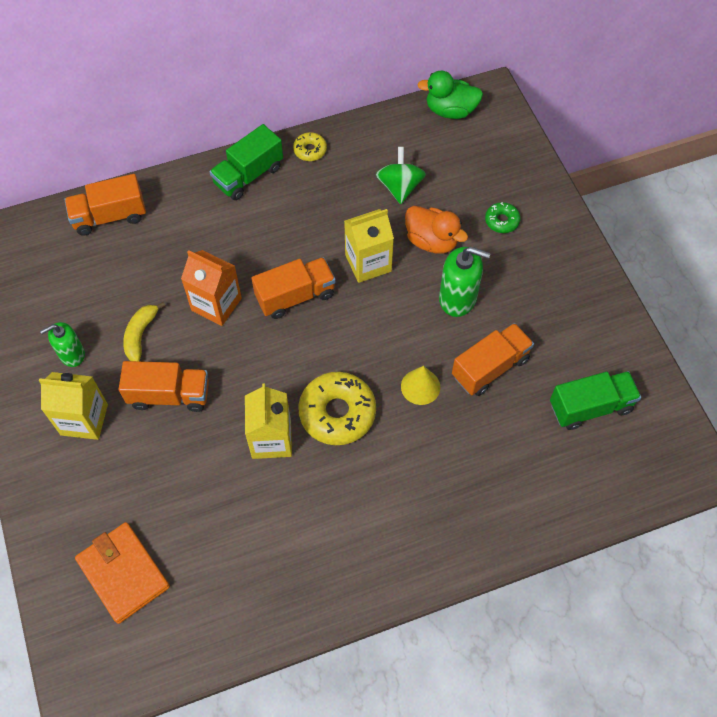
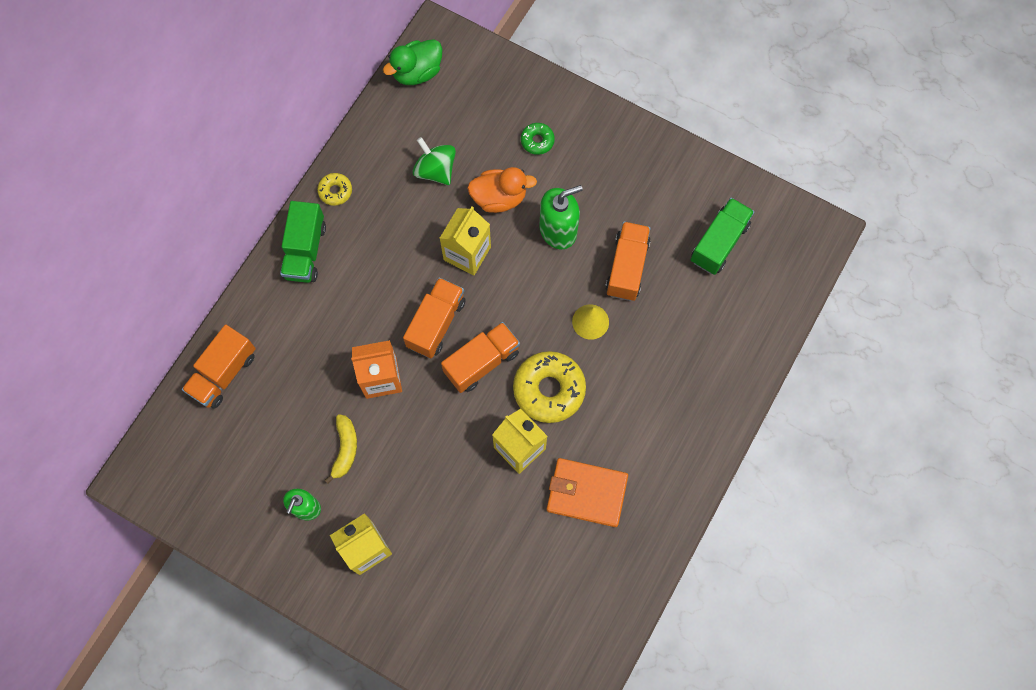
camera: 40 degrees left, 10 degrees up
orange wallet [75,522,170,624] -> orange wallet moved to [547,458,628,527]
orange truck [119,361,209,412] -> orange truck moved to [441,322,520,393]
yellow banana [123,302,165,361] -> yellow banana turned 150 degrees counterclockwise [325,414,357,484]

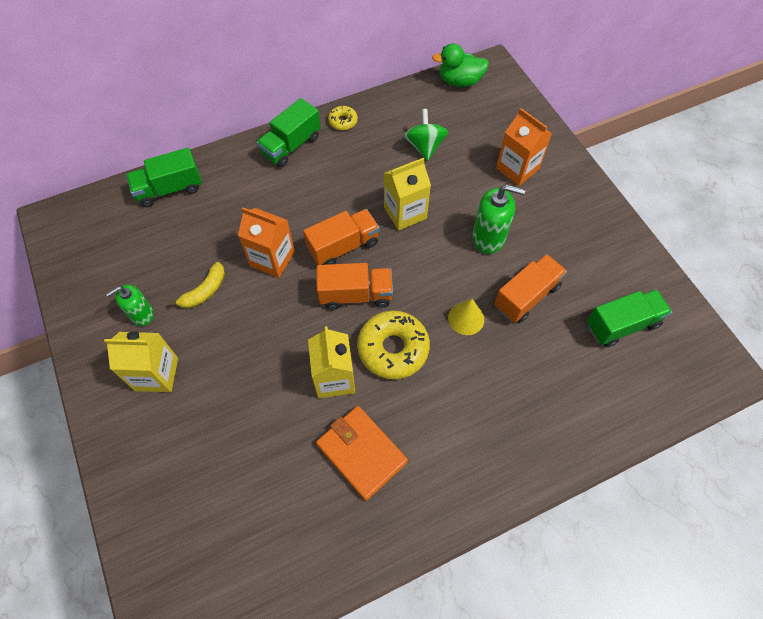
camera: 35 degrees right, 10 degrees down
orange truck [182,324,256,409] -> green truck [126,148,202,207]
orange duck [467,167,537,213] -> none
green donut [521,123,555,155] -> orange carton [496,108,552,186]

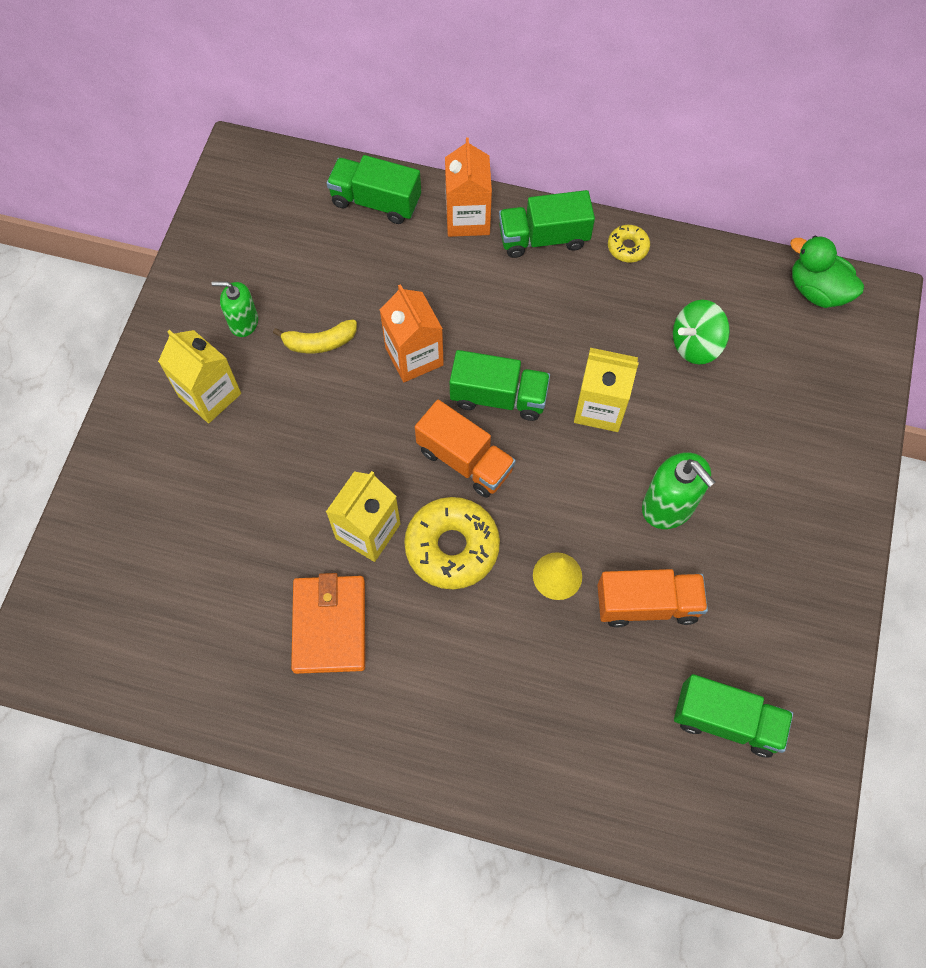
camera: 40 degrees right, 5 degrees up
orange truck [303,209,380,265] -> green truck [450,350,550,421]
green spinning top [404,109,448,161] -> green spinning top turned 150 degrees counterclockwise [673,300,730,364]
orange carton [496,108,552,186] -> orange carton moved to [445,138,492,237]

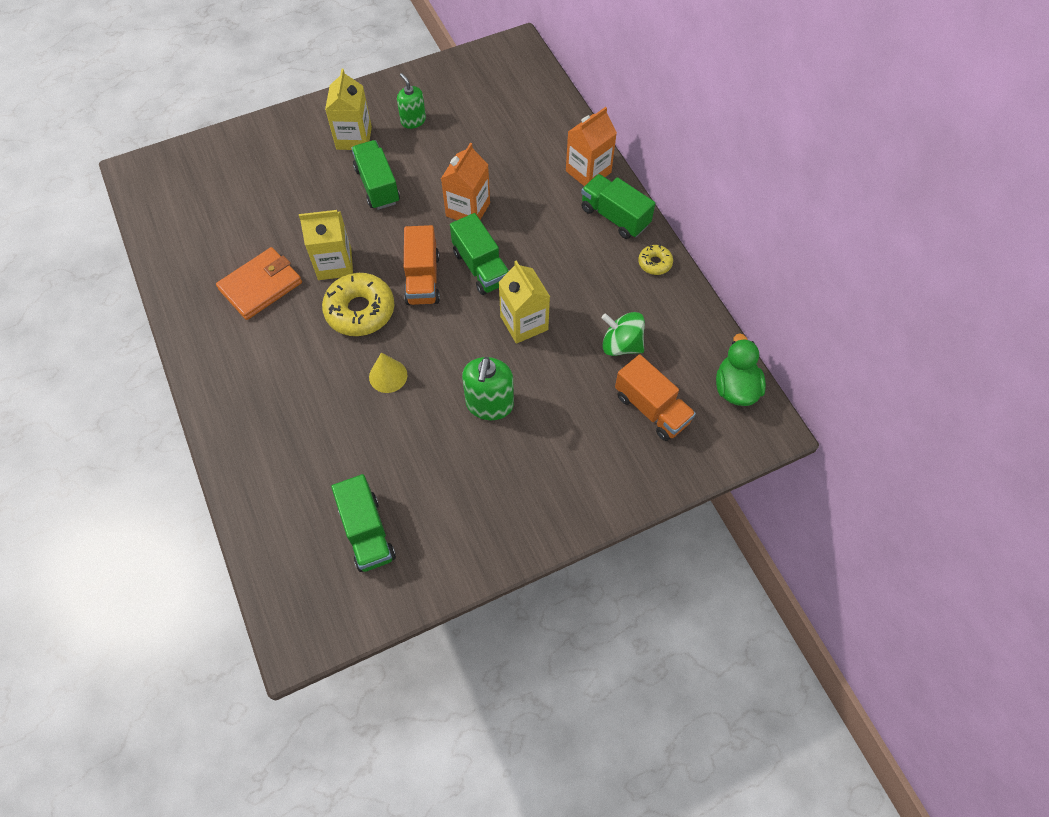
camera: 50 degrees right, 5 degrees down
yellow banana [273,319,357,353] -> none
green truck [327,155,421,224] -> green truck moved to [351,140,400,210]
orange truck [597,569,708,628] -> orange truck moved to [615,354,696,441]

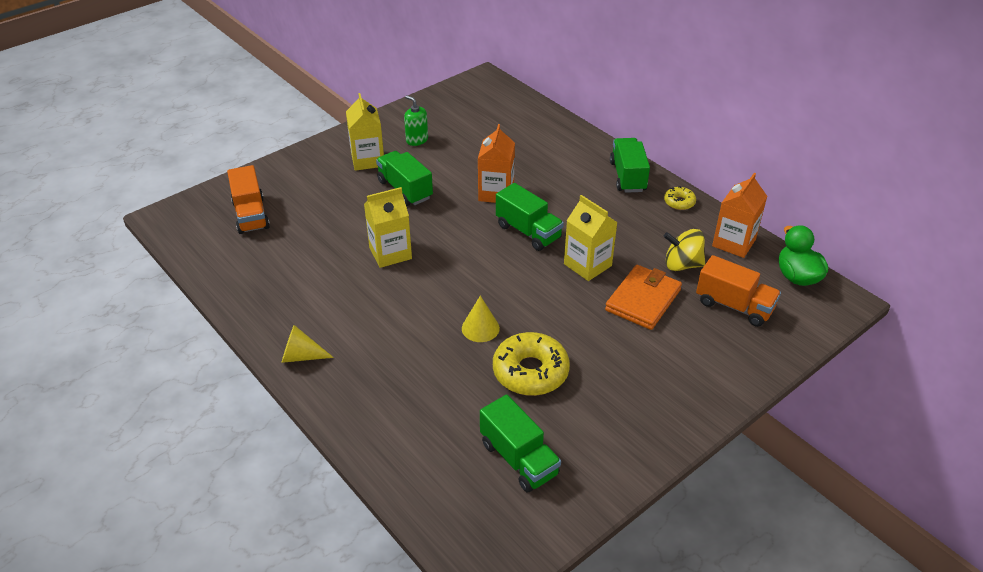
camera: 15 degrees left, 20 degrees down
orange wallet [216,247,302,320] -> orange wallet moved to [605,265,682,330]
yellow donut [322,273,395,336] -> yellow donut moved to [493,332,570,396]
orange truck [404,225,440,305] -> orange truck moved to [227,165,270,234]
green soap dispenser [462,357,514,420] -> none
orange carton [566,107,617,186] -> orange carton moved to [712,173,767,258]
green truck [581,174,655,239] -> green truck turned 60 degrees clockwise [610,138,650,193]
green spinning top [601,312,645,356] -> yellow spinning top [664,229,705,271]
none -> yellow cone [282,325,334,363]

